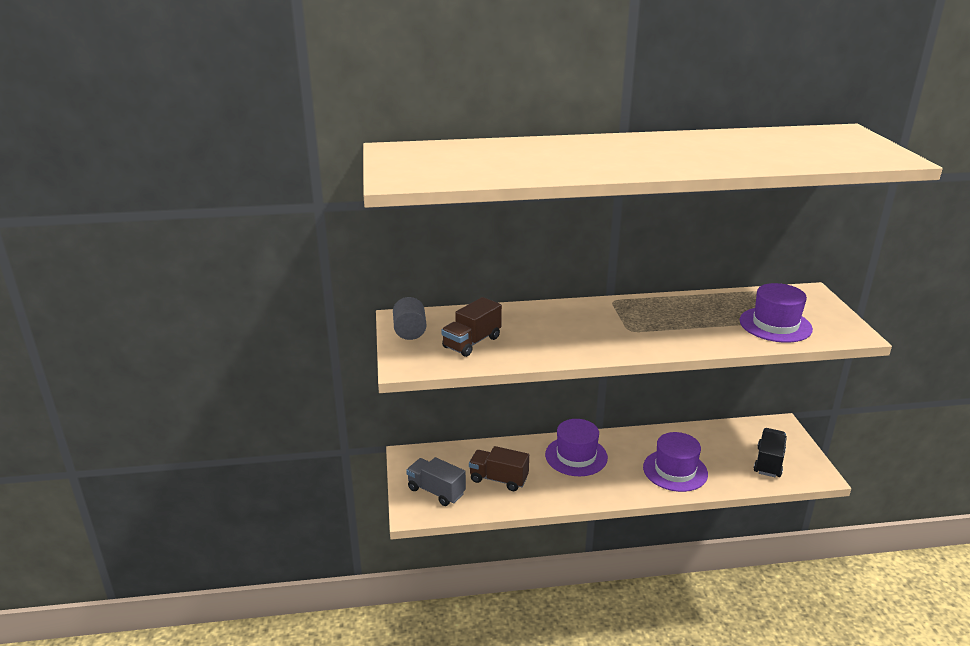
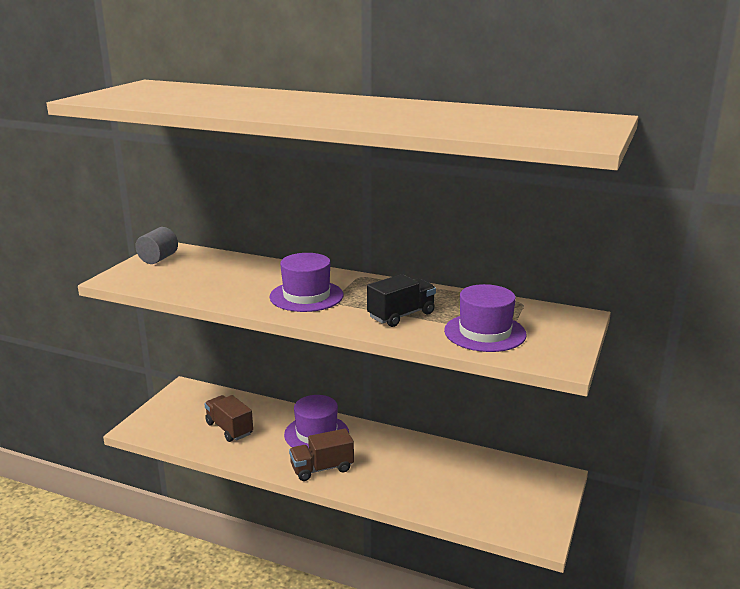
camera: 30 degrees right, 5 degrees down
grey truck [406,457,466,506] -> none
brown truck [441,297,502,357] -> brown truck moved to [289,428,354,481]
purple hat [643,432,708,492] -> purple hat moved to [270,253,344,312]
black truck [754,428,787,477] -> black truck moved to [367,274,436,327]

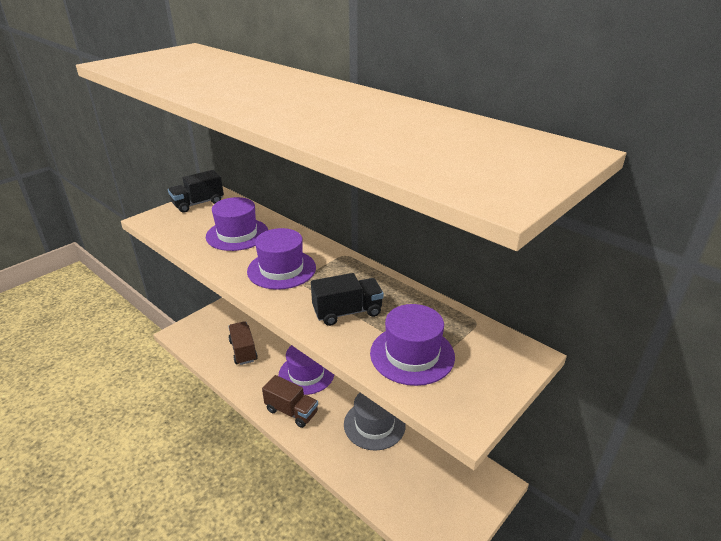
camera: 20 degrees right, 10 degrees up
grey cylinder [135,227,178,264] -> black truck [168,170,224,213]
brown truck [289,428,354,481] -> brown truck turned 150 degrees counterclockwise [262,375,318,428]
none -> purple hat [206,197,268,251]
none -> grey hat [344,393,406,451]

